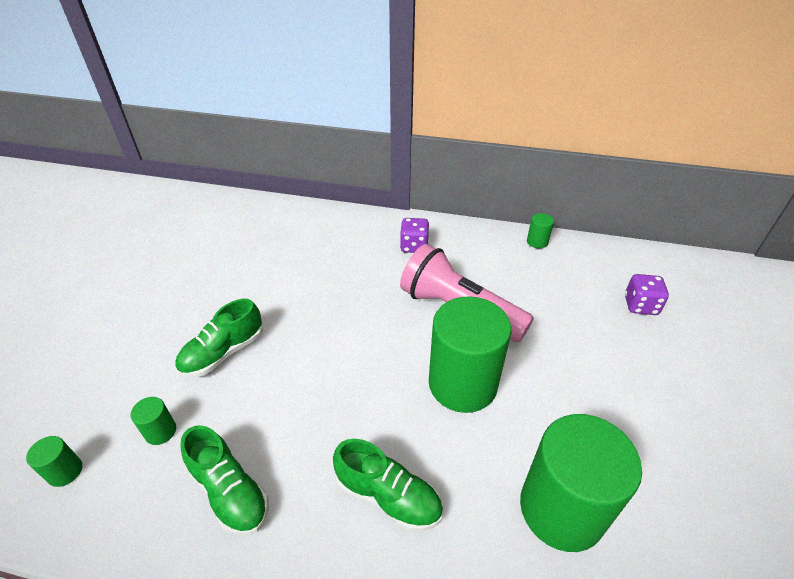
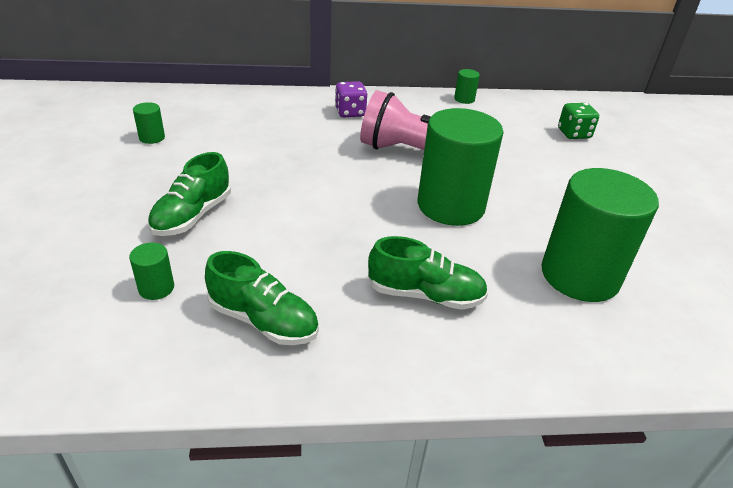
camera: 20 degrees left, 5 degrees down
green cylinder [26,436,82,487] -> green cylinder moved to [133,102,165,144]
purple dice [625,274,669,315] -> green dice [558,103,599,139]

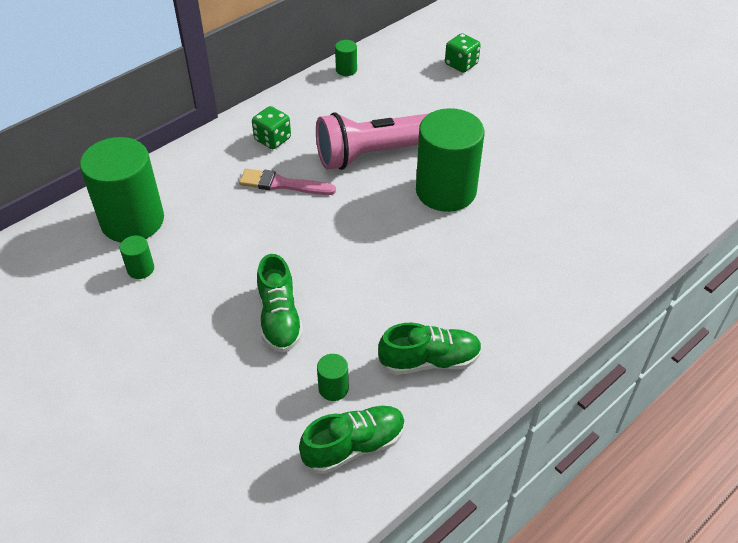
camera: 35 degrees left, 10 degrees up
purple dice [335,81,367,117] -> green dice [252,106,291,149]
green shoe [368,236,488,310] -> green shoe moved to [299,406,405,474]
green cylinder [542,168,659,302] -> green cylinder moved to [80,137,164,242]
none -> pink brush [239,169,336,195]

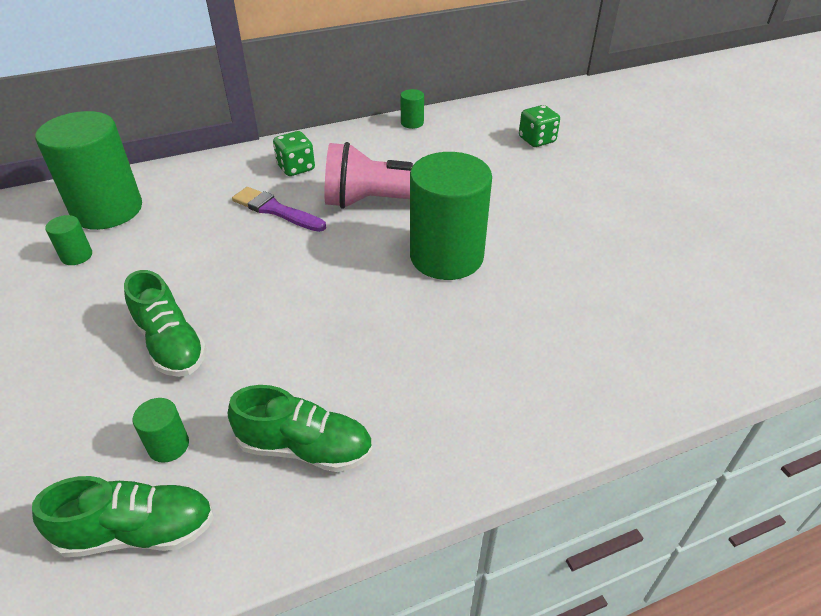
camera: 20 degrees right, 5 degrees down
pink brush [239,169,336,195] -> purple brush [232,187,326,232]
green shoe [257,254,303,353] -> green shoe turned 45 degrees counterclockwise [124,270,207,377]

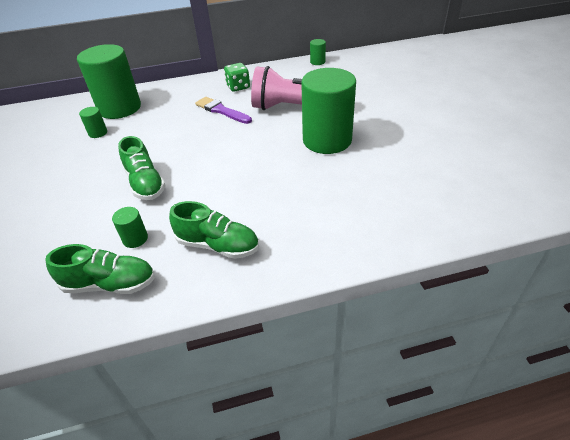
camera: 10 degrees right, 0 degrees up
green dice [519,105,560,147] -> none

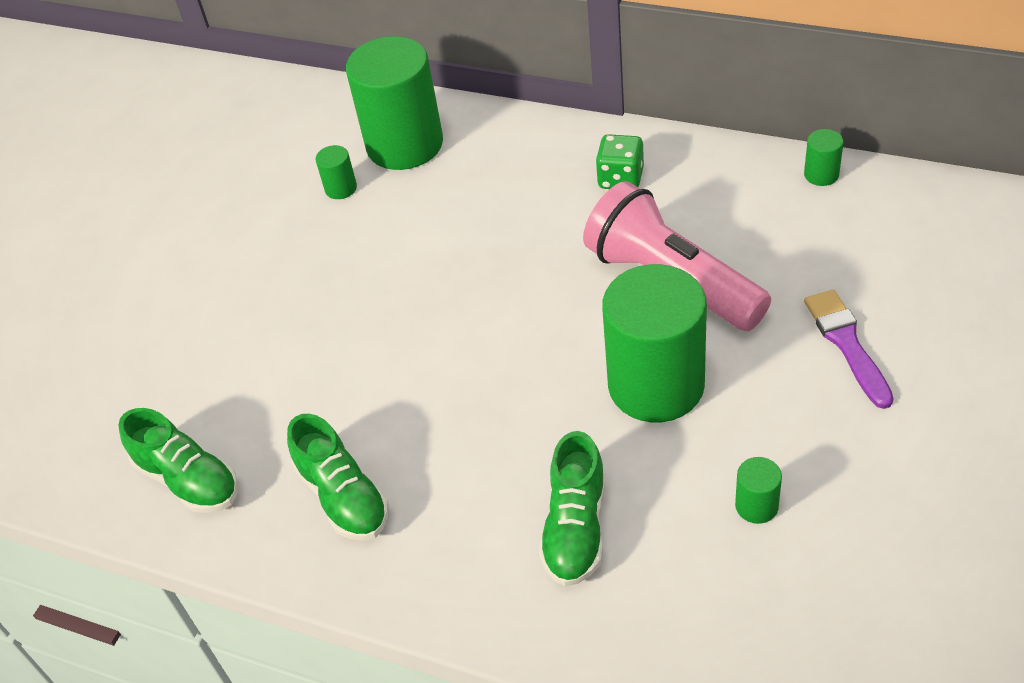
camera: 40 degrees right, 5 degrees up
green cylinder [112,207,148,248] -> green cylinder moved to [735,457,782,524]
green shoe [118,136,166,200] -> green shoe moved to [539,431,605,587]
purple brush [195,97,252,124] -> purple brush moved to [804,290,894,409]

